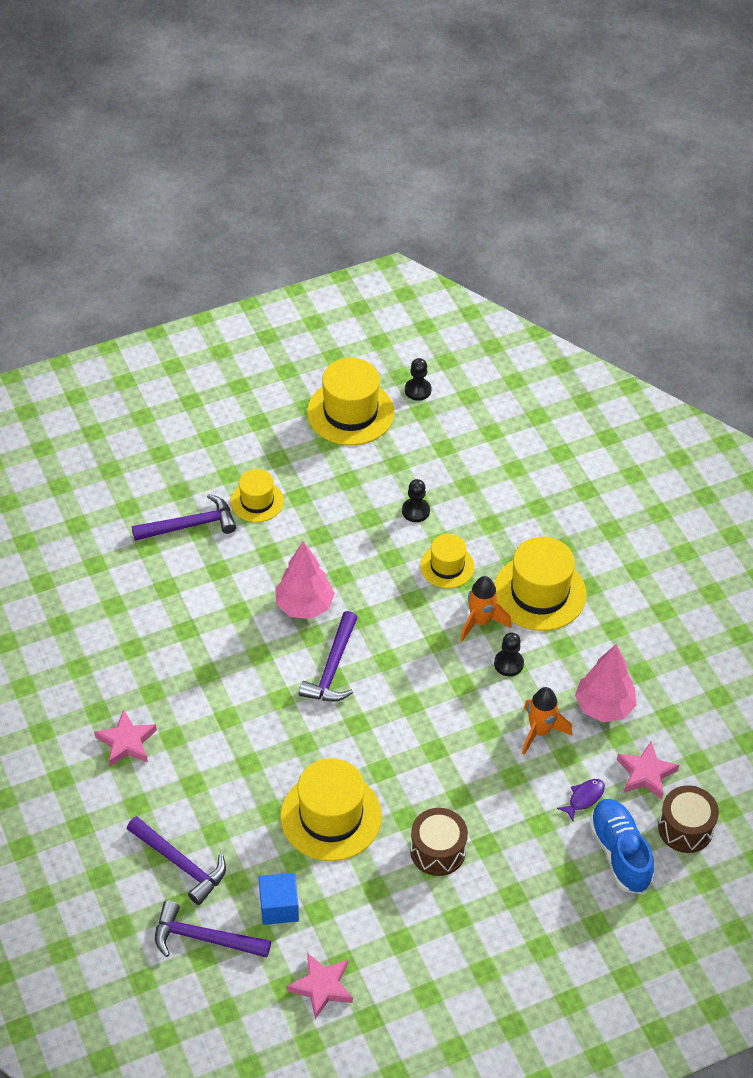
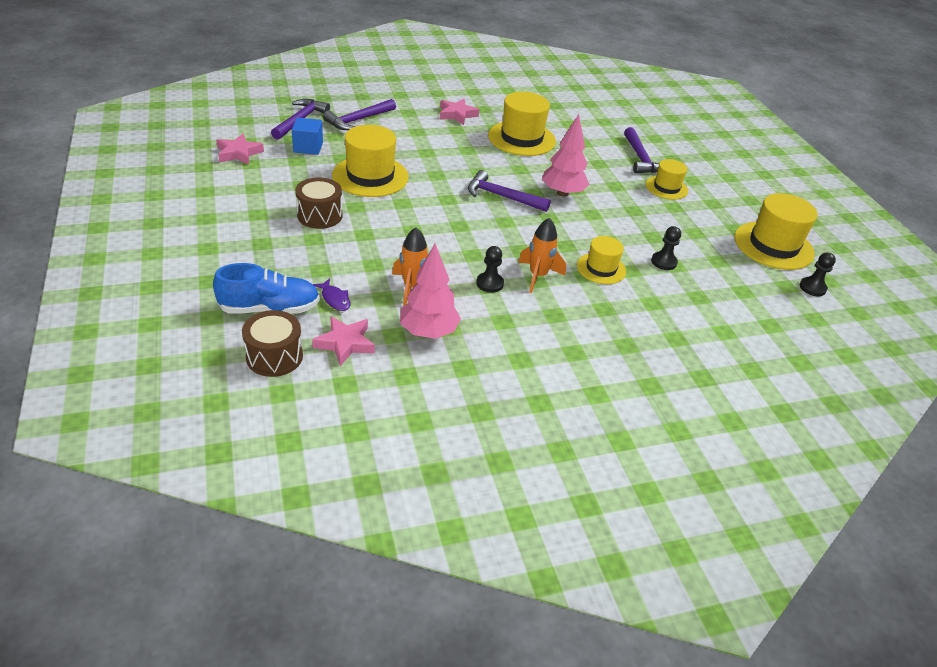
camera: 95 degrees right, 10 degrees down
yellow hat [494,537,587,631] -> yellow hat moved to [488,92,556,156]

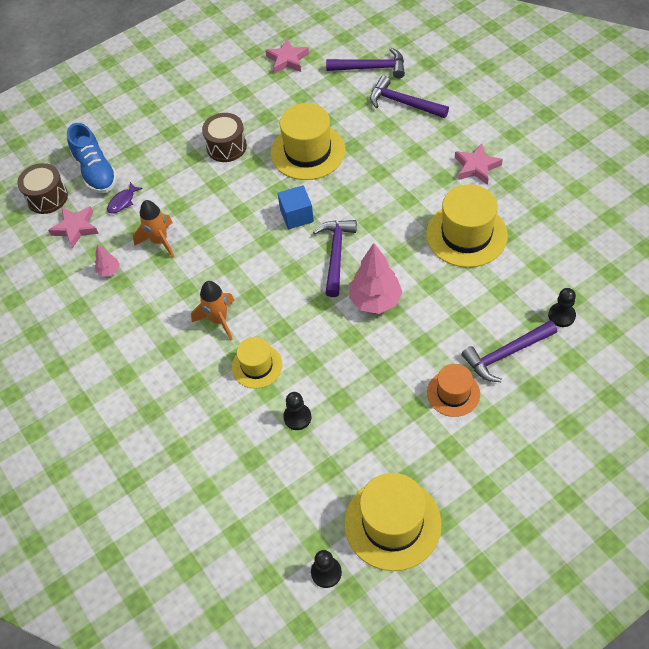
camera: 80 degrees right, 15 degrees up
blue cube [292,118,323,155] -> blue cube moved to [278,185,314,229]
pink tree [400,244,461,339] -> pink tree [95,244,120,277], size x0.49
black pawn [476,246,504,293] -> black pawn moved to [548,288,576,327]
yellow hat [646,159,688,200] -> orange hat [427,364,480,417]

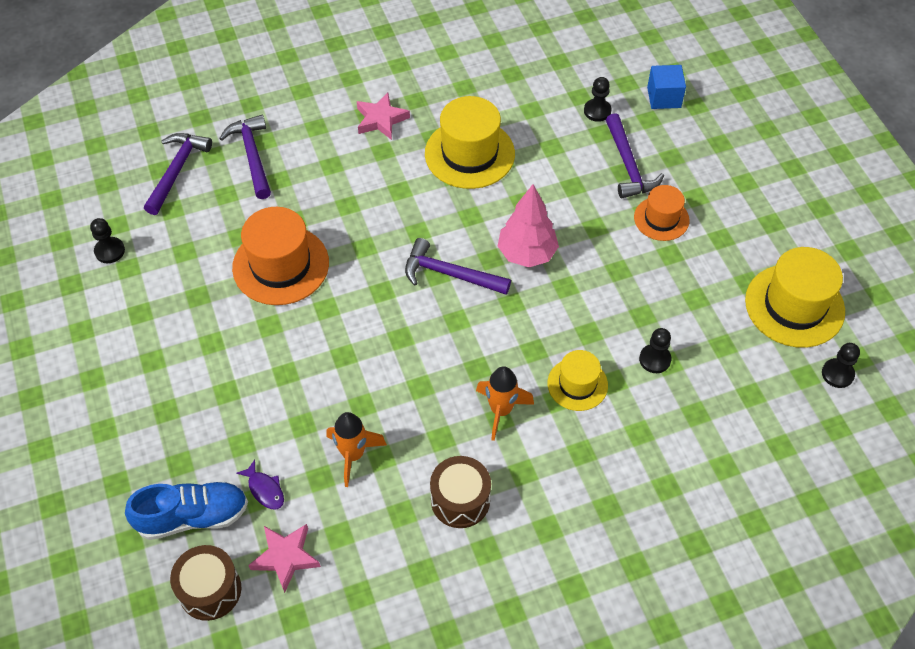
camera: 80 degrees left, 0 degrees up
pink tree [95,244,120,277] -> none
brown drum [202,113,247,162] -> brown drum moved to [430,456,491,528]
pink star [265,39,309,74] -> black pawn [90,218,125,263]
yellow hat [271,103,345,180] -> orange hat [232,207,329,305]
blue cube [278,185,314,229] -> blue cube moved to [647,65,686,109]
purple hammer [370,76,449,118] -> purple hammer turned 120 degrees clockwise [219,115,271,199]

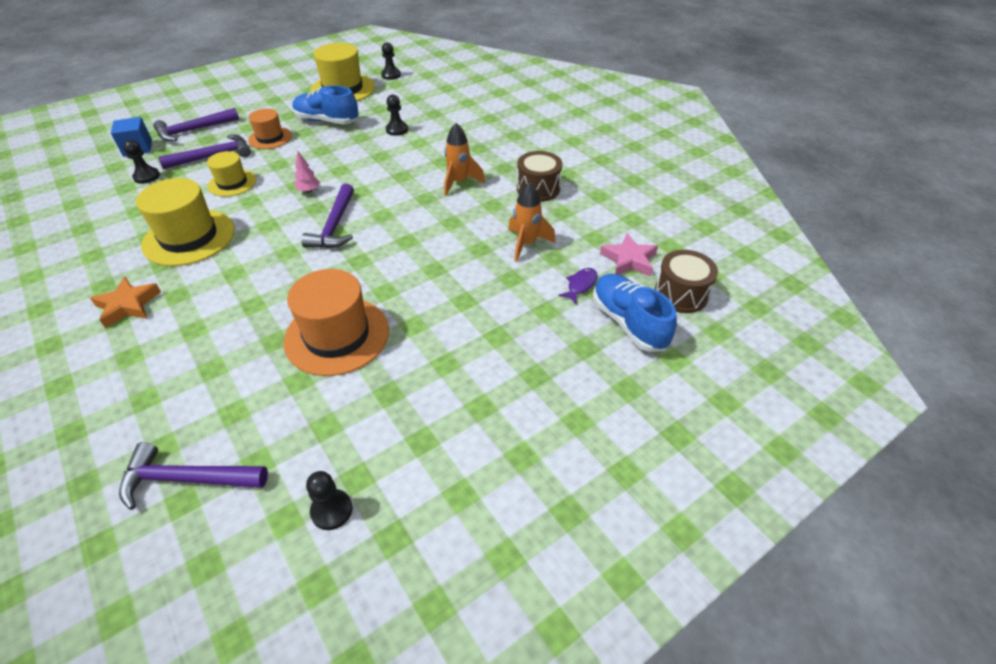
camera: 105 degrees left, 10 degrees down
purple hammer [219,115,271,199] -> purple hammer moved to [153,108,239,142]
pink star [356,92,410,140] -> orange star [90,277,161,328]
pink tree [498,184,559,267] -> pink tree [294,150,320,193], size x0.49
yellow hat [547,350,608,411] -> yellow hat moved to [207,151,256,197]
none -> blue shoe [292,86,359,124]

